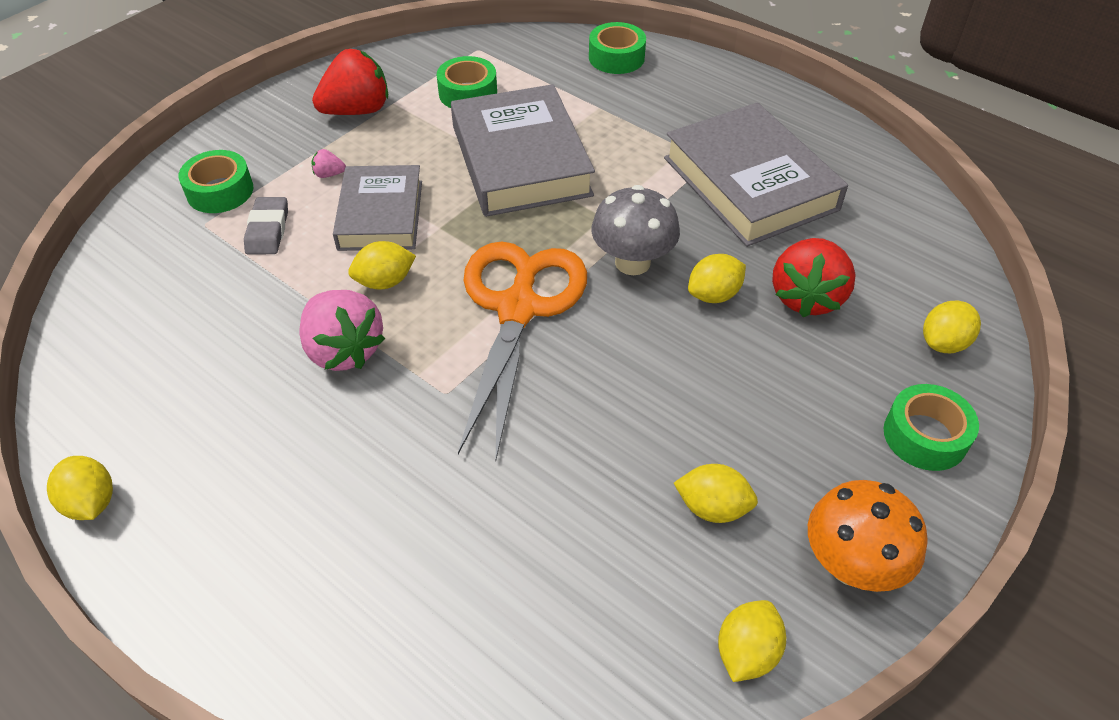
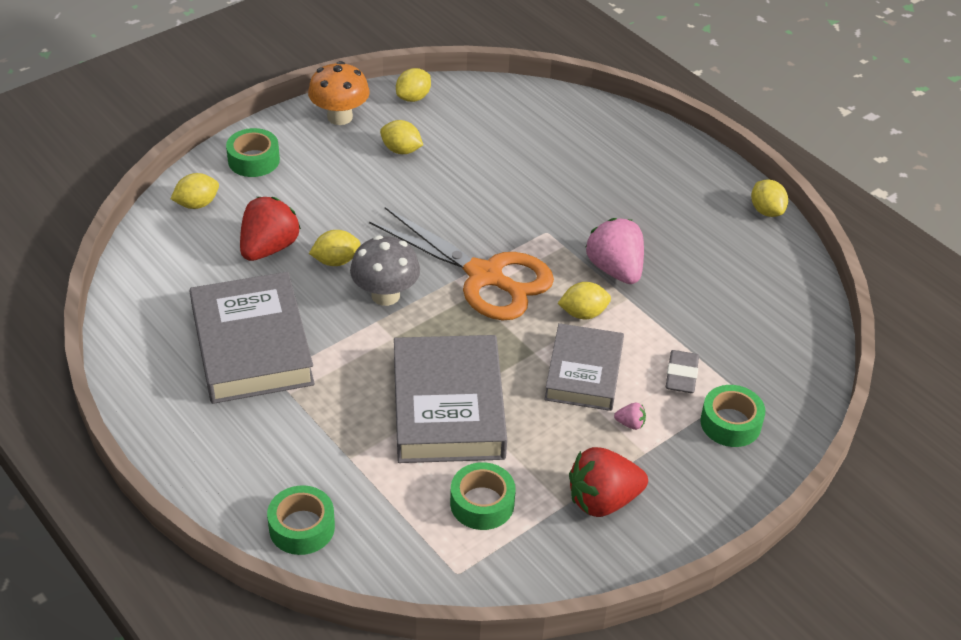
camera: 170 degrees left, 5 degrees down
orange scissors [458,242,587,459] -> orange scissors turned 75 degrees counterclockwise [369,207,554,320]

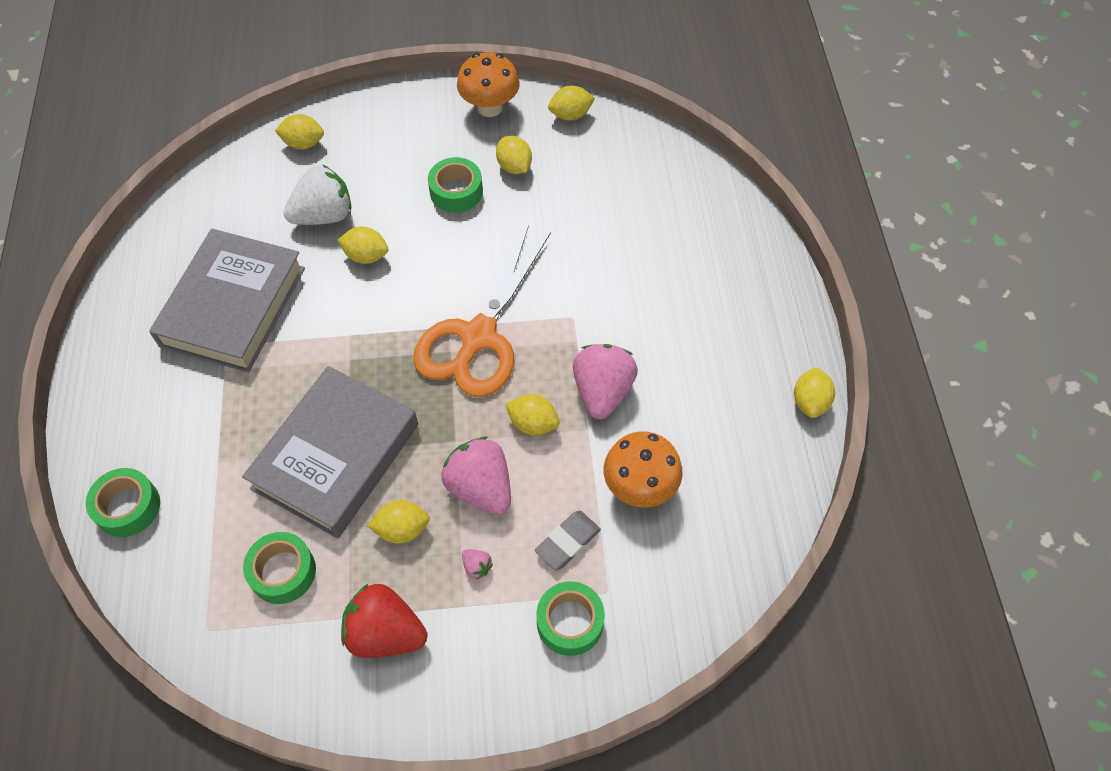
camera: 35 degrees right, 15 degrees up
green tape [226,128,280,177] -> green tape moved to [428,157,483,213]
red strawberry [240,197,301,261] -> white strawberry [283,164,351,225]
grey mushroom [350,235,420,306] -> none
orange scissors [369,207,554,320] -> orange scissors turned 45 degrees clockwise [413,225,551,397]
grey book [544,323,624,411] -> pink strawberry [441,437,511,515]
none -> yellow lemon [368,500,430,544]
none -> orange mushroom [604,431,682,507]

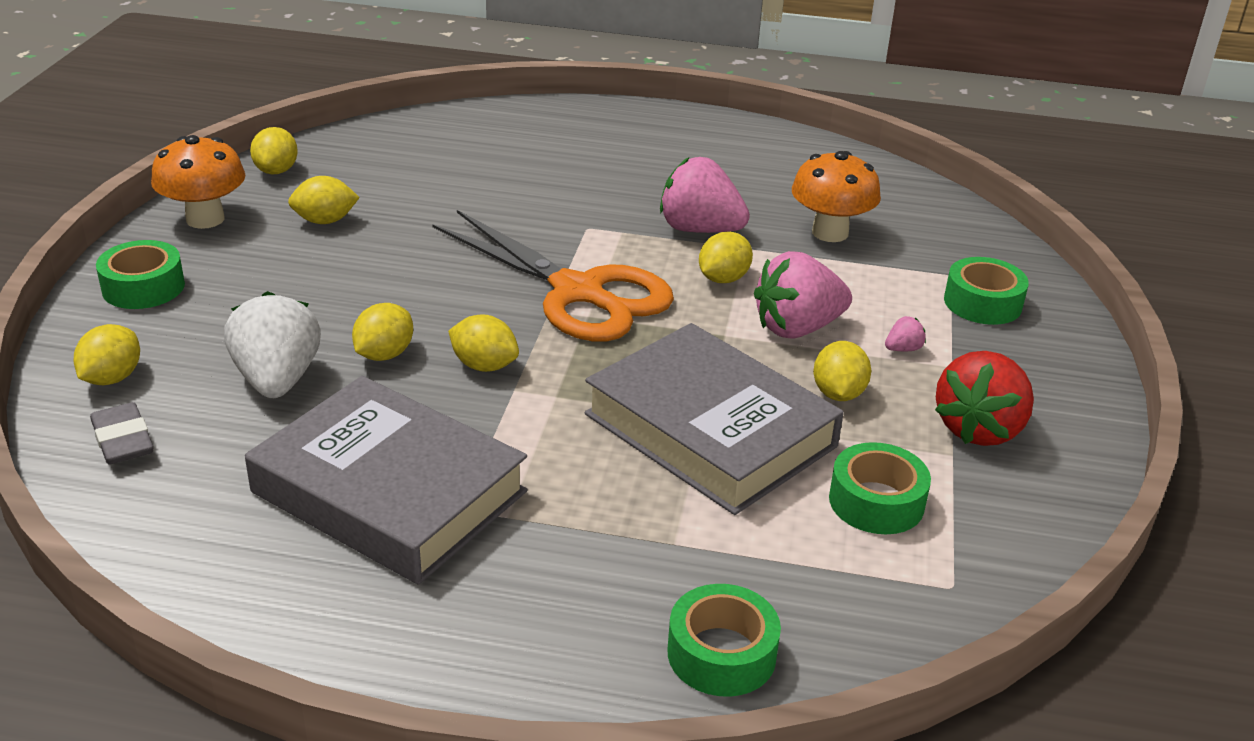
camera: 75 degrees left, 25 degrees down
green tape [428,157,483,213] -> green tape moved to [96,240,185,309]
grey eraser [535,511,601,570] -> grey eraser moved to [90,402,153,465]
yellow lemon [794,367,835,418] -> yellow lemon moved to [448,314,519,372]

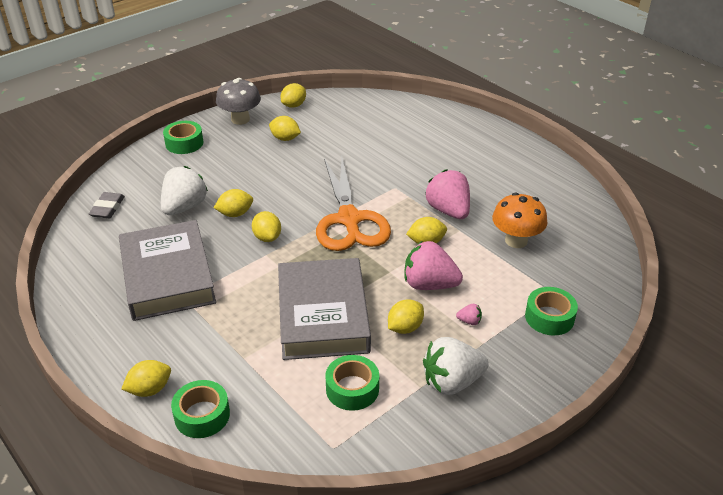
camera: 40 degrees right, 5 degrees up
yellow lemon [73,324,140,385] -> yellow lemon moved to [121,360,171,397]
orange mushroom [151,135,245,229] -> grey mushroom [216,78,261,125]
red strawberry [935,351,1034,446] -> white strawberry [423,337,489,395]

